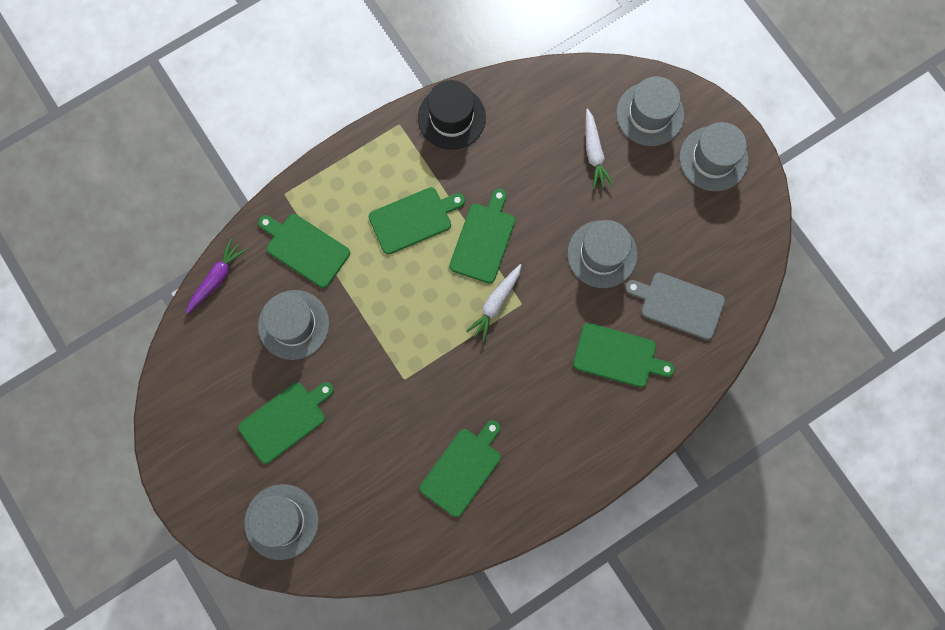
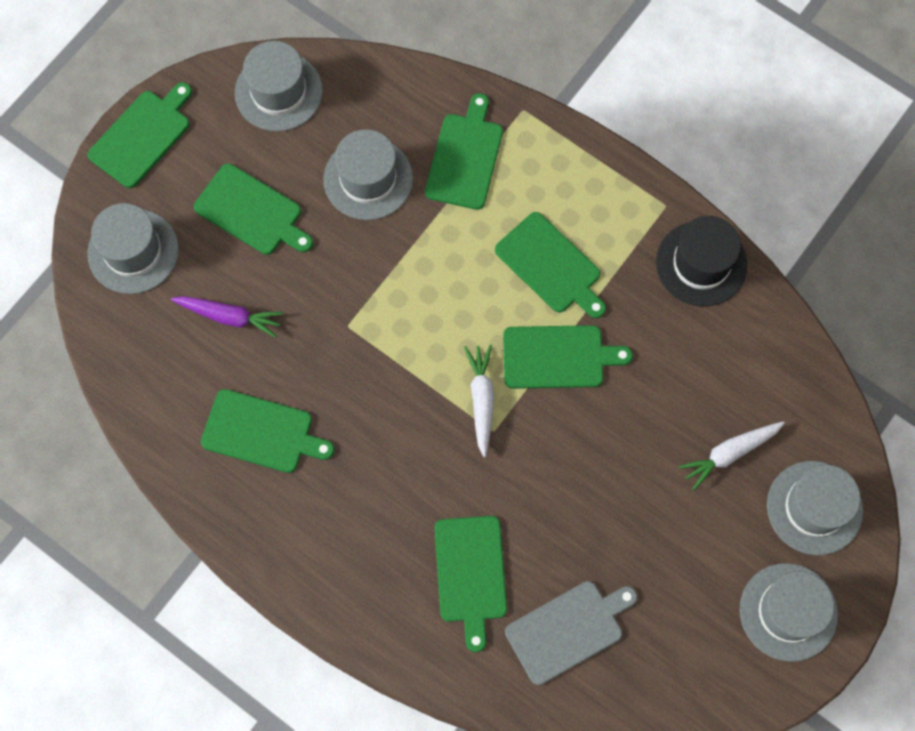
camera: 70 degrees right, 5 degrees down
purple carrot [186,238,247,314] -> purple carrot moved to [171,296,283,338]
white carrot [466,264,521,342] -> white carrot turned 75 degrees clockwise [464,345,494,457]
grey hat [567,220,638,288] -> grey hat moved to [235,41,323,132]
grey cutting board [625,273,725,340] -> grey cutting board turned 60 degrees clockwise [505,581,637,685]
none -> green cutting board [88,82,192,188]

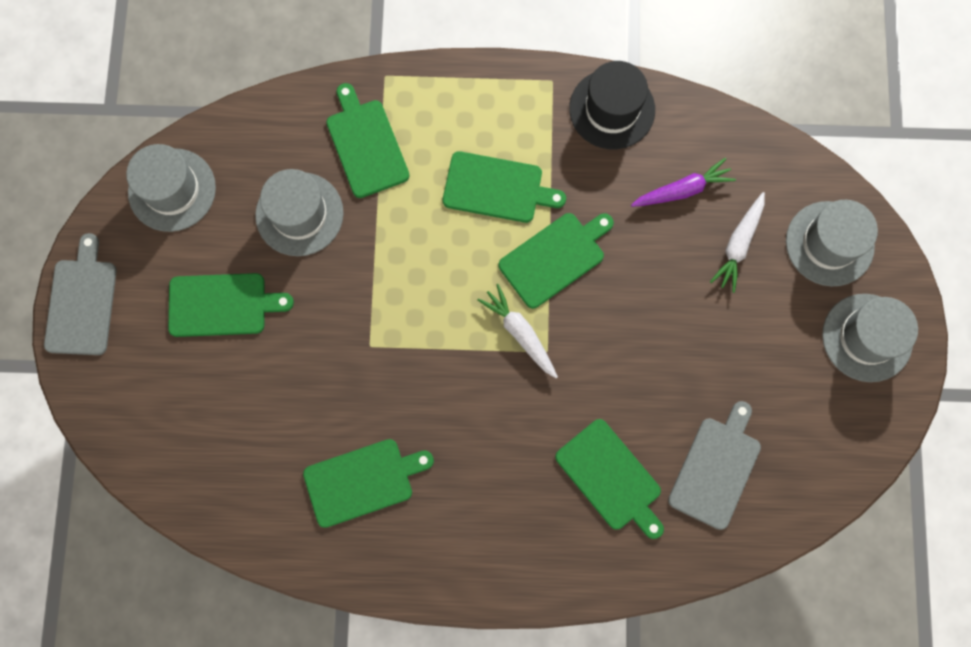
camera: 35 degrees left, 5 degrees up
grey hat [87,203,179,294] -> none
green cutting board [88,82,192,188] -> grey cutting board [44,233,117,355]
purple carrot [171,296,283,338] -> purple carrot moved to [631,158,736,207]

